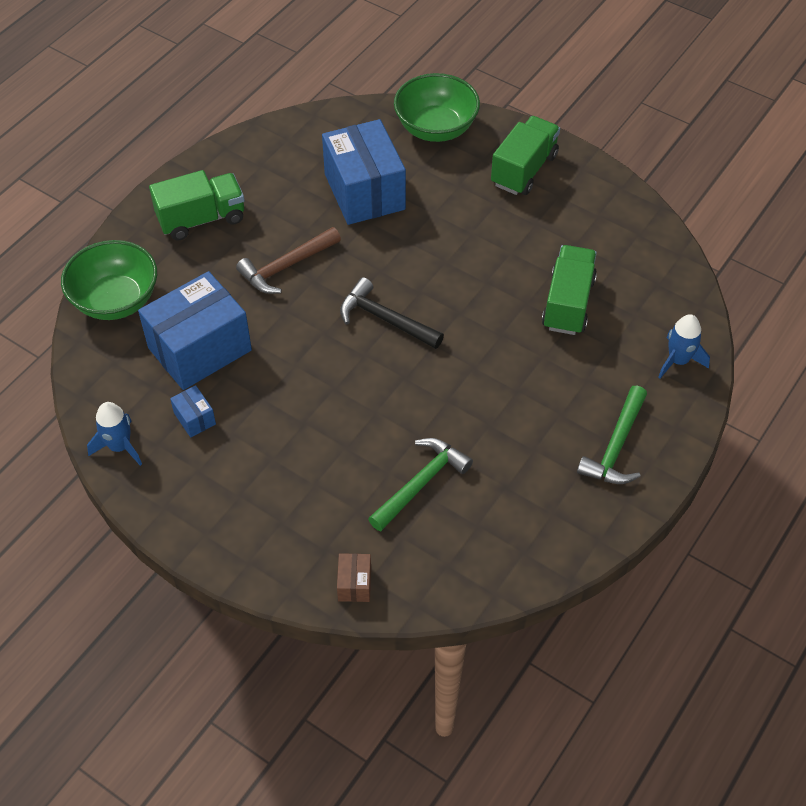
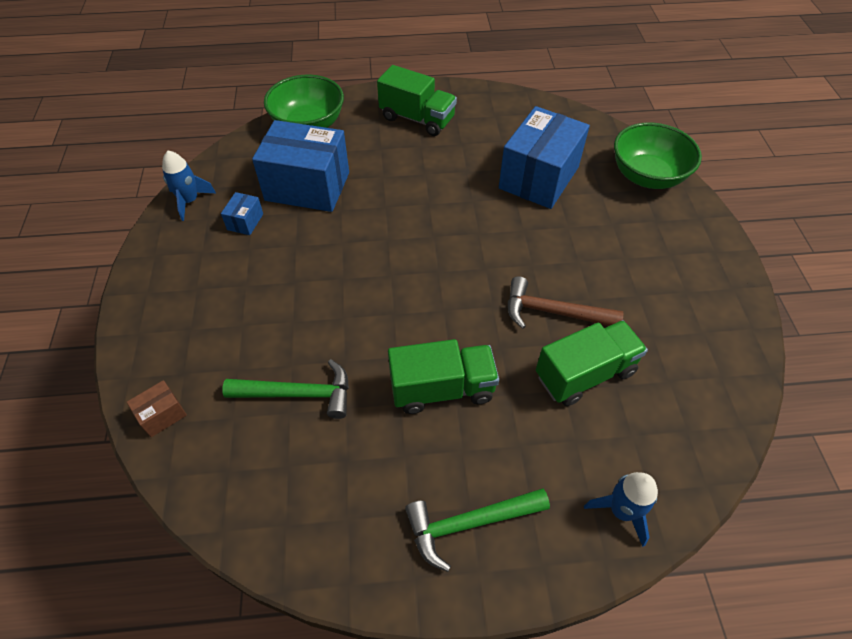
camera: 50 degrees right, 0 degrees up
brown hammer [236,227,341,294] -> brown hammer moved to [508,276,623,329]
black hammer [340,277,444,349] -> none
green truck [491,116,560,195] -> green truck moved to [388,339,499,414]

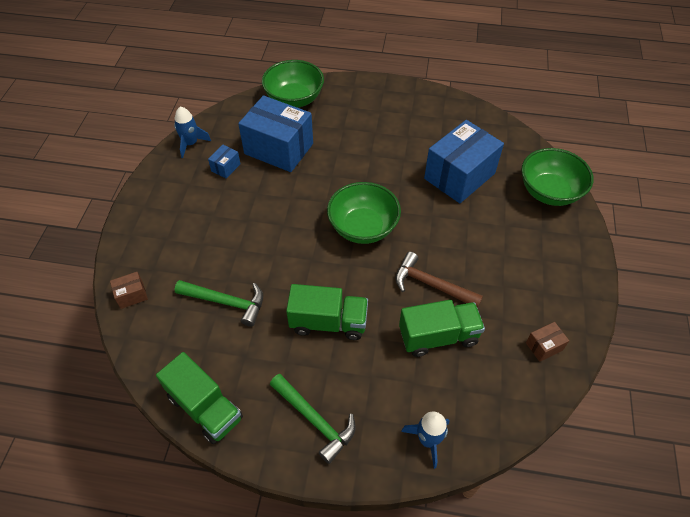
camera: 15 degrees right, 0 degrees up
green truck [377,65,457,136] -> green truck moved to [156,352,243,444]
green hammer [405,488,550,572] -> green hammer turned 135 degrees counterclockwise [270,374,356,464]
none -> green bowl [327,182,401,244]
none -> brown box [526,322,569,362]

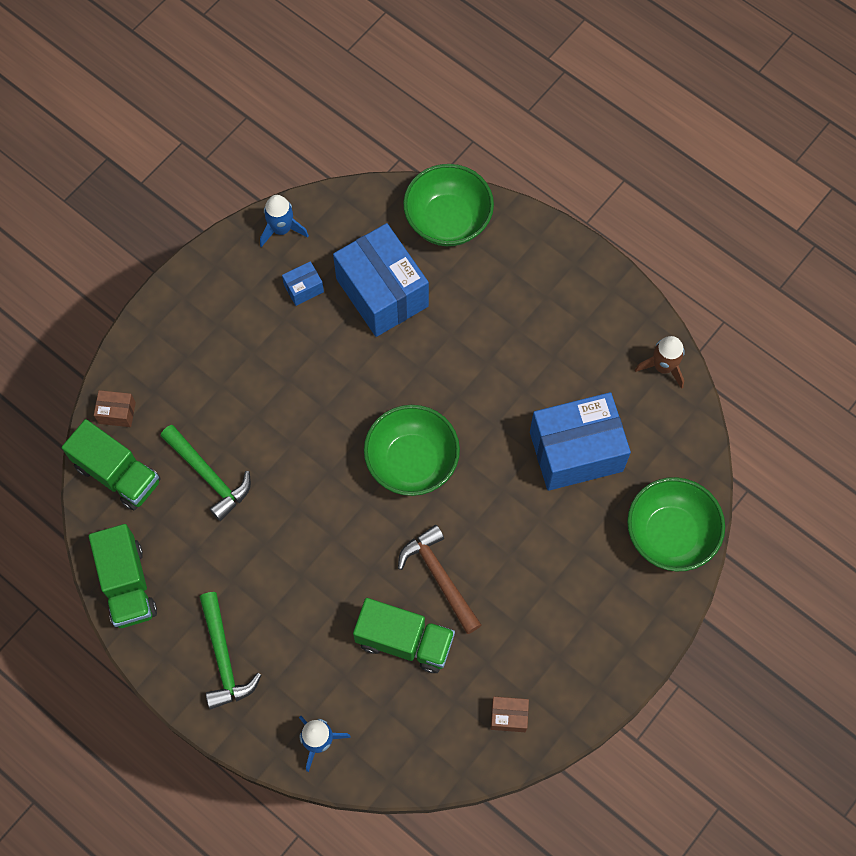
camera: 30 degrees right, 15 degrees up
green truck [286,284,368,340] -> green truck moved to [62,419,161,510]
none -> brown rocket [635,336,685,389]

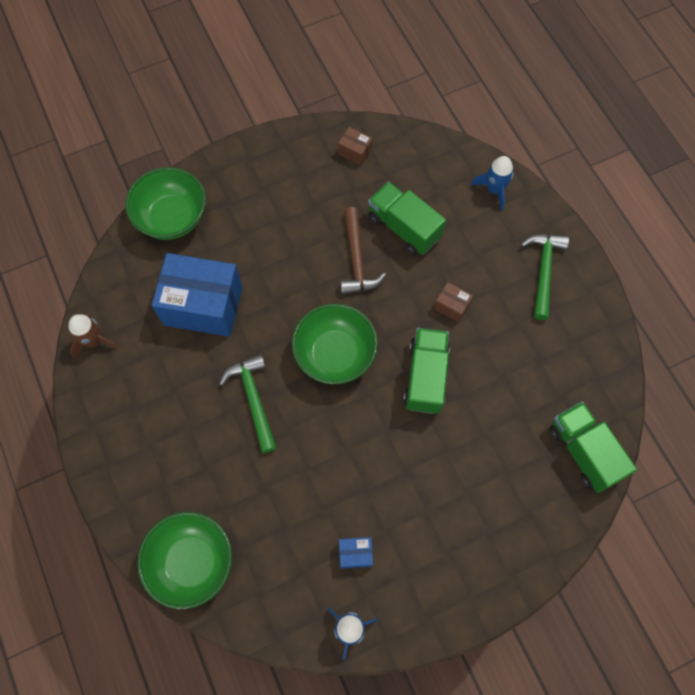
camera: 155 degrees left, 0 degrees up
green truck [89,524,157,628] -> green truck moved to [404,328,450,414]
brown box [94,390,136,427] -> brown box moved to [434,282,473,322]
green hammer [161,425,251,521] -> green hammer moved to [219,354,277,453]
blue box [333,223,429,337] -> none

